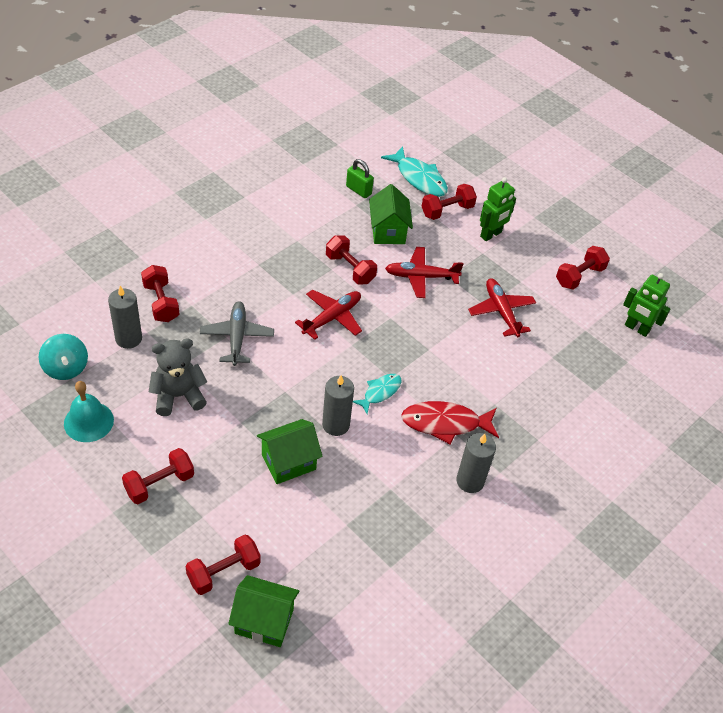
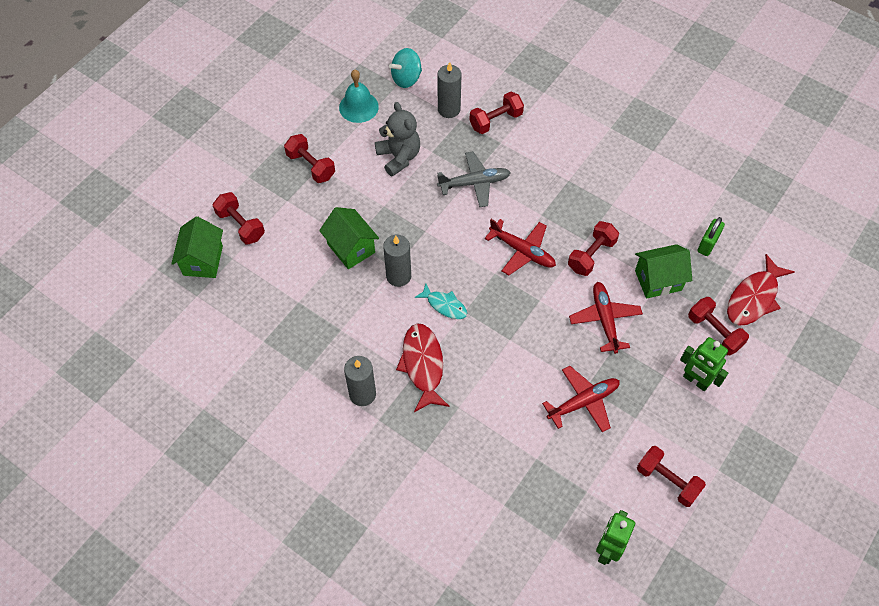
camera: 85 degrees right, 10 degrees up
turquoise fish [381,146,448,197] -> red fish [727,254,795,326]

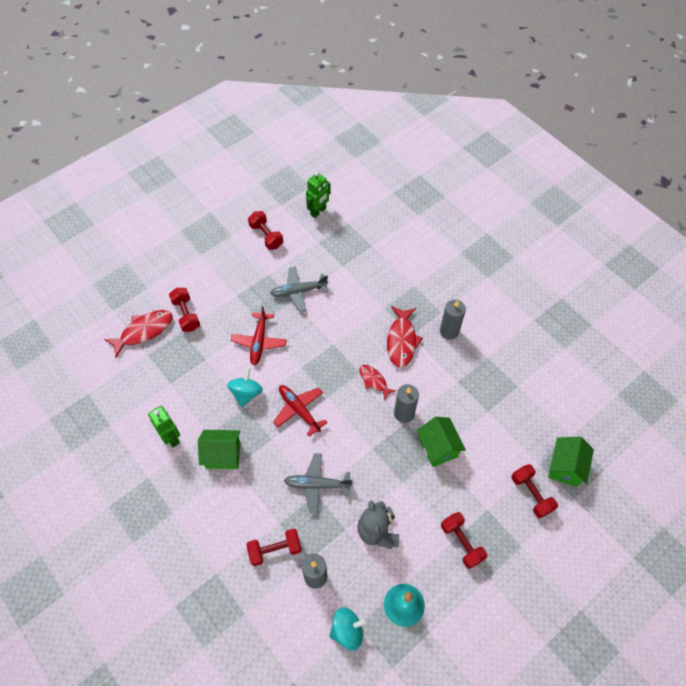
camera: 165 degrees left, 0 degrees up
turquoise fish [414,283,467,319] -> red fish [359,365,396,400]
red plane [542,366,620,432] -> grey plane [270,267,328,312]
red dumbbell [568,221,619,276] -> turquoise spinning top [227,368,263,407]
green house [635,244,692,299] -> green house moved to [198,430,241,469]
green robot [680,337,728,391] -> green robot moved to [148,406,180,447]
green padlock [697,217,725,256] -> none

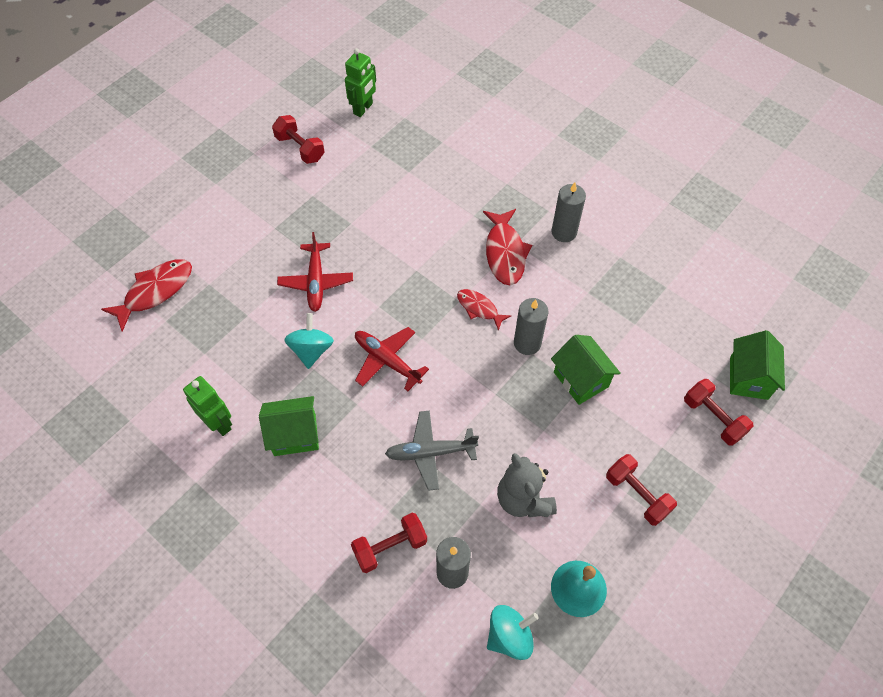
camera: 10 degrees left, 0 degrees up
red dumbbell [169,288,200,332] -> none
grey plane [270,267,328,312] -> none

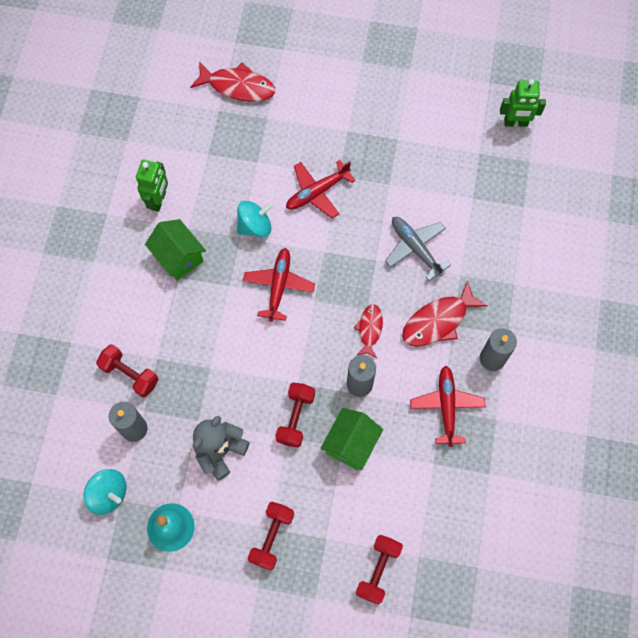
camera: 60 degrees right, 10 degrees up
red dumbbell [272,115,325,164] -> red dumbbell moved to [275,383,315,448]
grey plane [385,411,479,491] -> grey plane moved to [385,217,451,281]
green house [730,330,785,400] -> none
none -> red plane [410,365,485,447]

